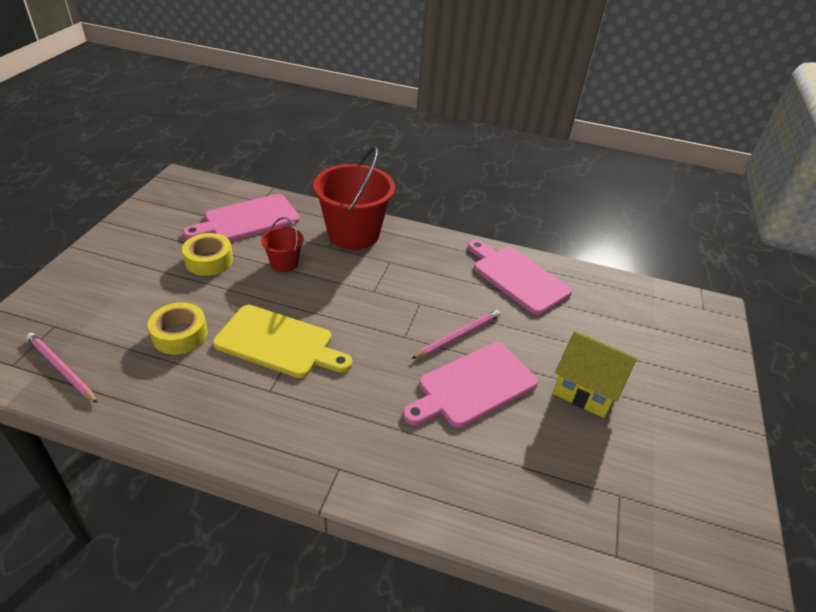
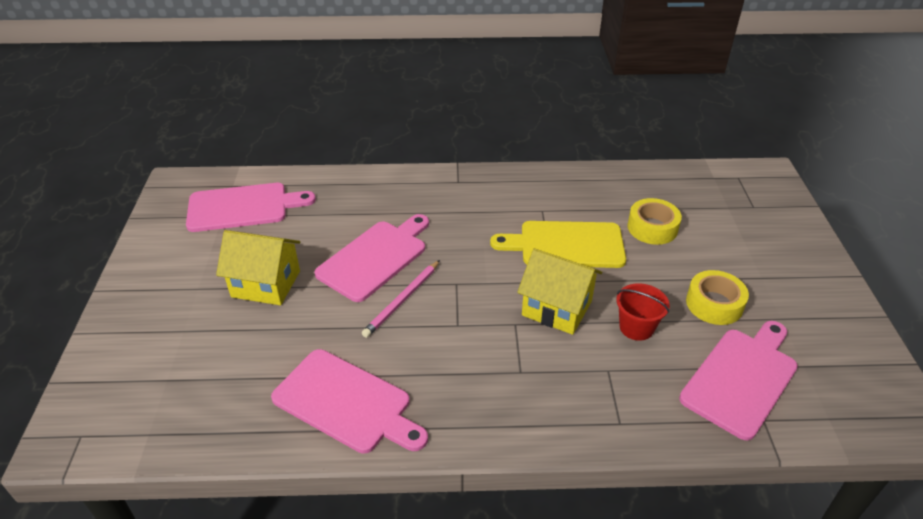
camera: 165 degrees right, 0 degrees up
pink pencil [26,333,97,403] -> none
red bucket [313,147,395,250] -> none
none -> pink cutting board [186,183,316,232]
none -> yellow house [517,248,602,335]

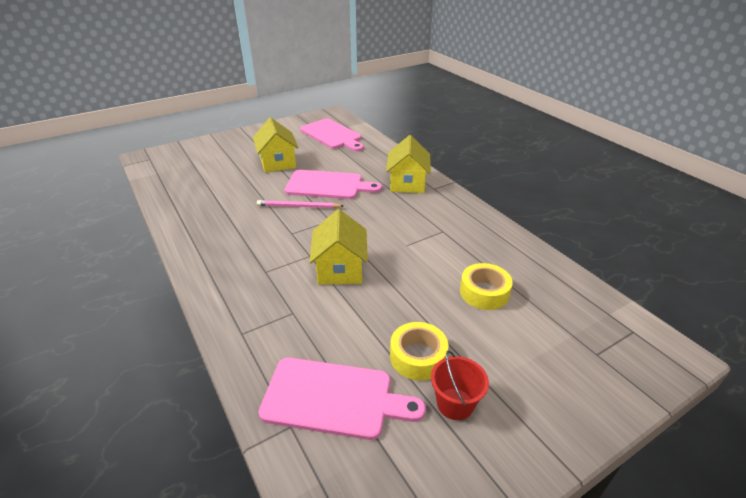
camera: 60 degrees right, 5 degrees down
pink cutting board [271,349,428,453] -> none
yellow cutting board [490,221,626,268] -> none
red bucket [616,283,670,341] -> red bucket moved to [431,351,489,420]
none -> yellow house [386,135,431,193]

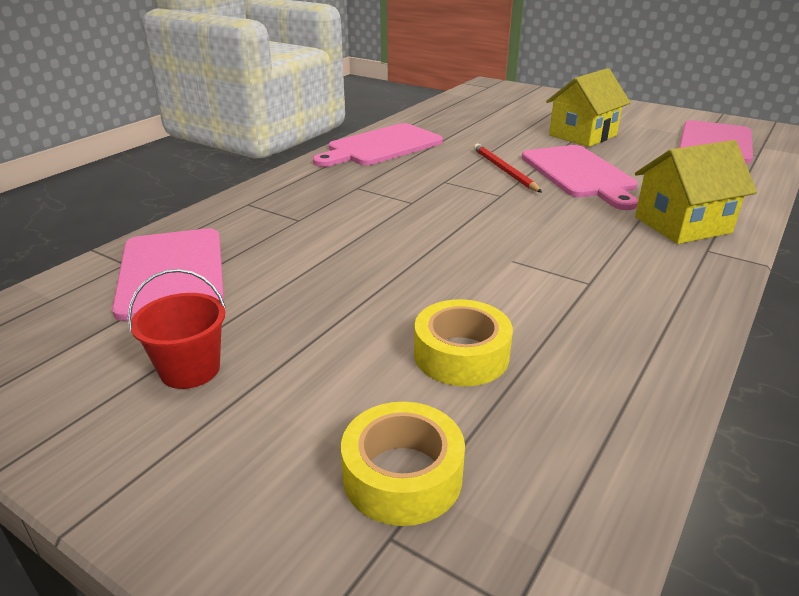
camera: 65 degrees right, 5 degrees down
pink pencil [257,200,344,208] -> red pencil [473,143,542,193]
yellow house [309,209,368,285] -> none
yellow tape [390,322,448,381] -> yellow tape moved to [341,402,465,526]
none -> pink cutting board [313,123,443,167]

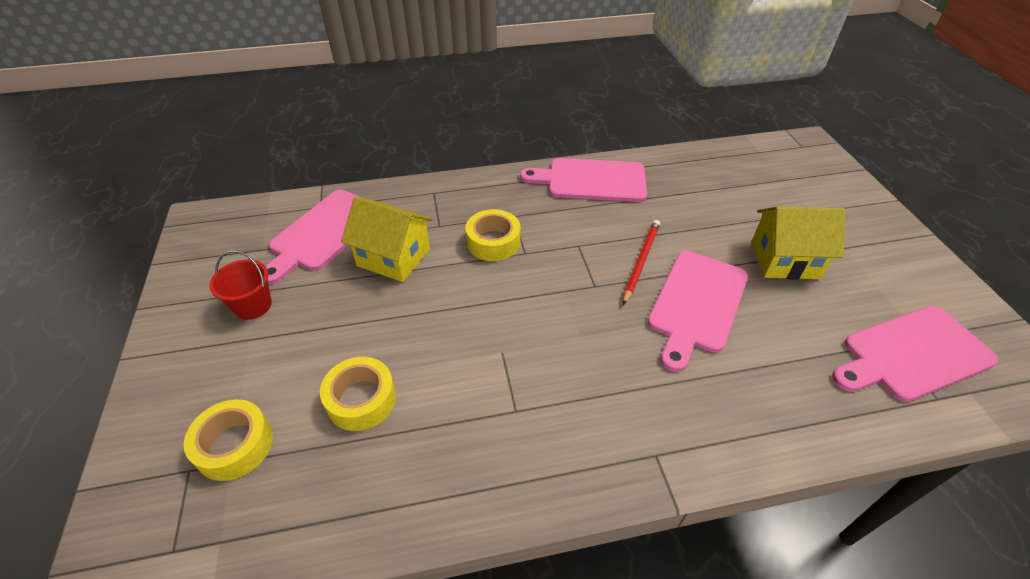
camera: 45 degrees right, 15 degrees up
yellow house [635,140,757,244] -> yellow house moved to [341,196,433,282]
none -> yellow tape [465,209,521,261]

